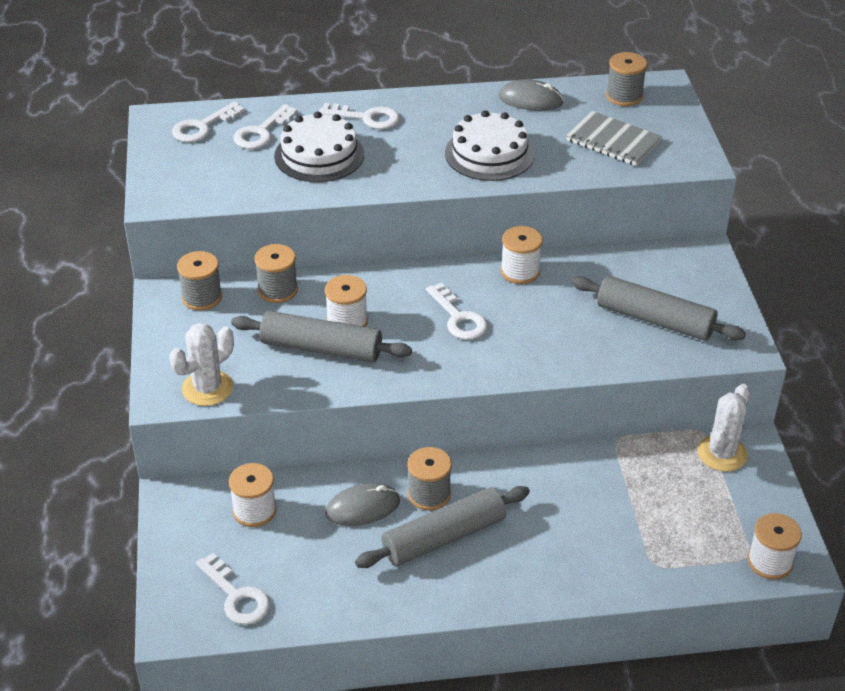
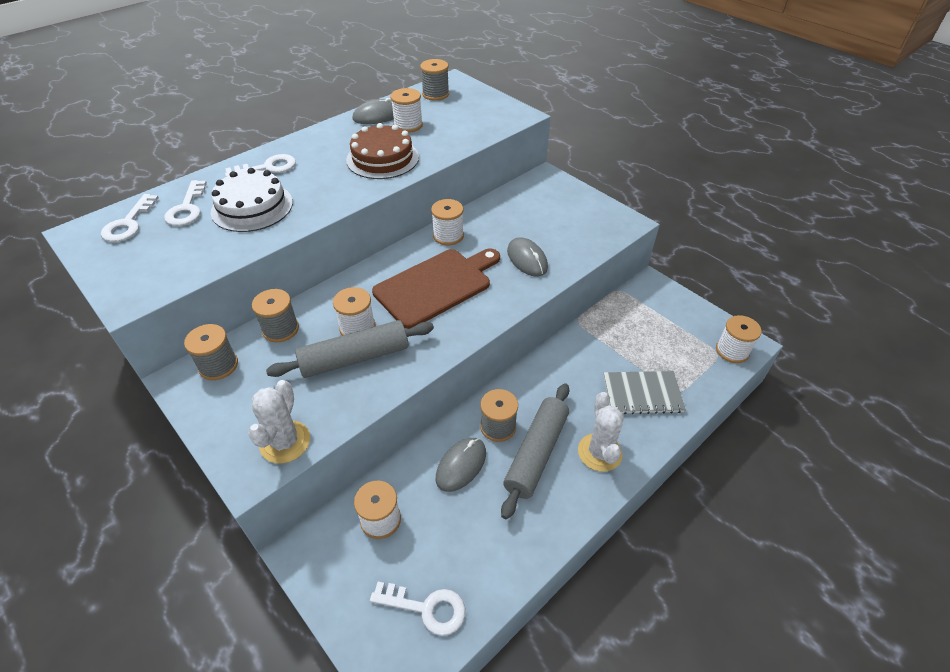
camera: 35 degrees left, 5 degrees up
white key [426,283,488,340] -> brown cutting board [372,248,500,329]
white cake [445,110,535,181] -> brown cake [346,123,419,179]
grey notebook [566,111,662,166] -> grey notebook moved to [603,371,686,414]
grey rolling pin [571,276,746,341] -> none
white cactus [698,384,750,472] -> white cactus moved to [578,392,624,472]
none -> white spool [390,88,423,133]
none -> grey mouse [507,237,548,277]

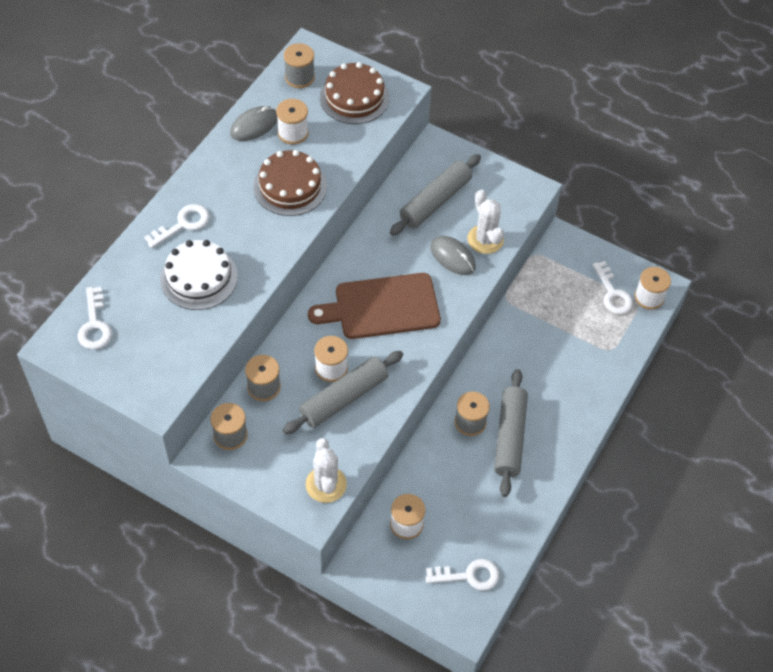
camera: 20 degrees left, 10 degrees up
white key [164,180,207,226] -> white key moved to [592,261,633,314]
brown cutting board [372,248,500,329] -> brown cutting board turned 135 degrees counterclockwise [308,273,441,339]
white spool [431,199,464,245] -> none
grey mouse [436,438,486,492] -> none
white cactus [578,392,624,472] -> white cactus moved to [468,190,504,254]
grey notebook [603,371,686,414] -> none
none -> brown cake [320,62,390,124]
none -> grey rolling pin [390,154,481,236]

